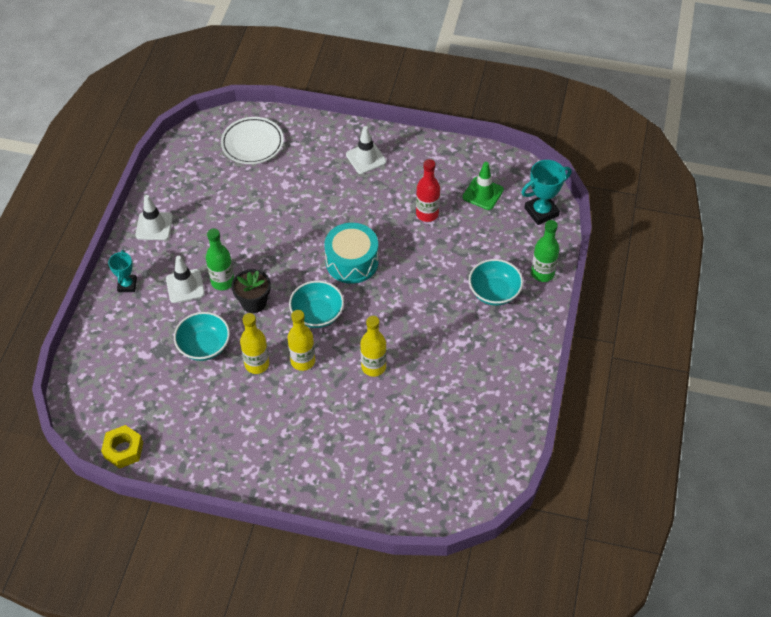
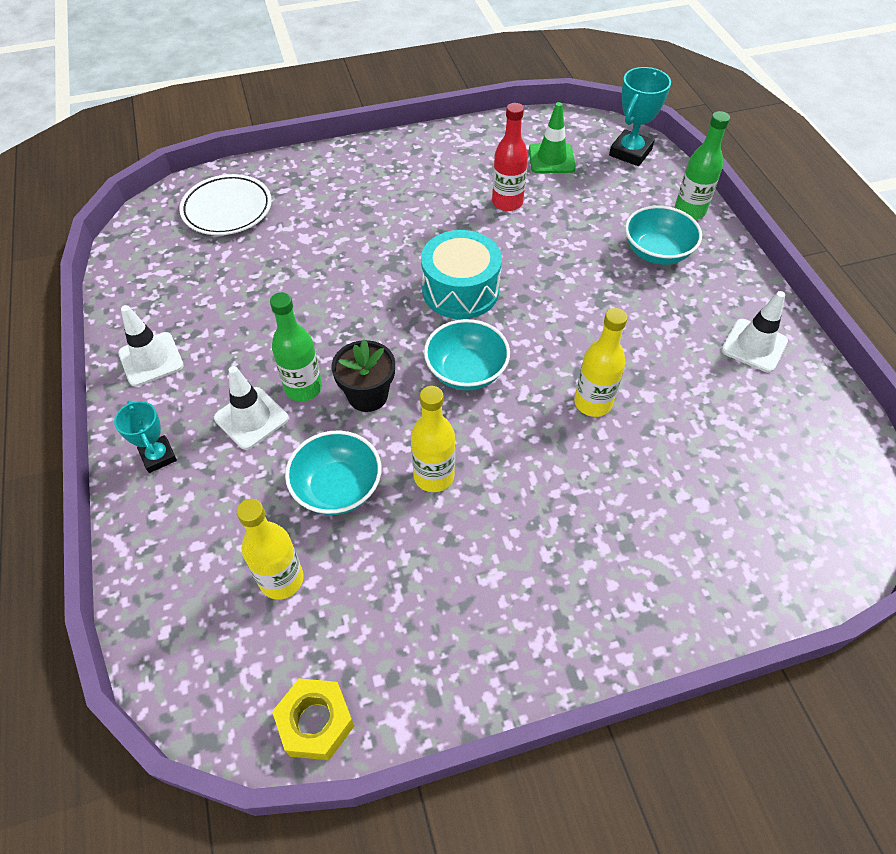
camera: 30 degrees left, 0 degrees up
yellow bottle [287,310,315,371] -> yellow bottle moved to [237,499,304,600]
white traffic cone [346,126,387,174] -> white traffic cone moved to [722,291,788,373]

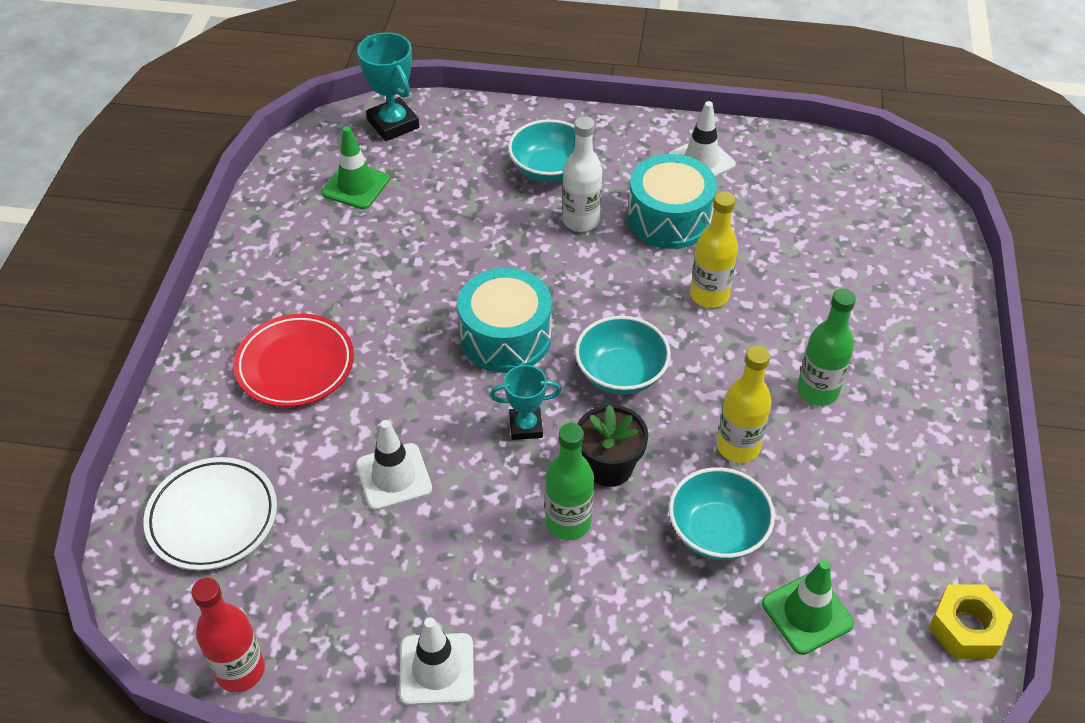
camera: 65 degrees left, 5 degrees down
turquoise trophy [114,401,177,473] -> turquoise trophy moved to [490,365,561,440]
white traffic cone [214,366,288,450] -> white traffic cone moved to [356,420,432,511]
yellow bottle [237,499,304,600] -> green traffic cone [762,560,854,655]
red bottle [492,103,528,211] -> red bottle moved to [191,578,265,692]
green bottle [675,111,730,220] -> green bottle moved to [797,288,856,406]
none -> red plate [233,314,354,407]
none -> white bottle [562,116,602,232]
none -> turquoise drum [628,154,717,249]

